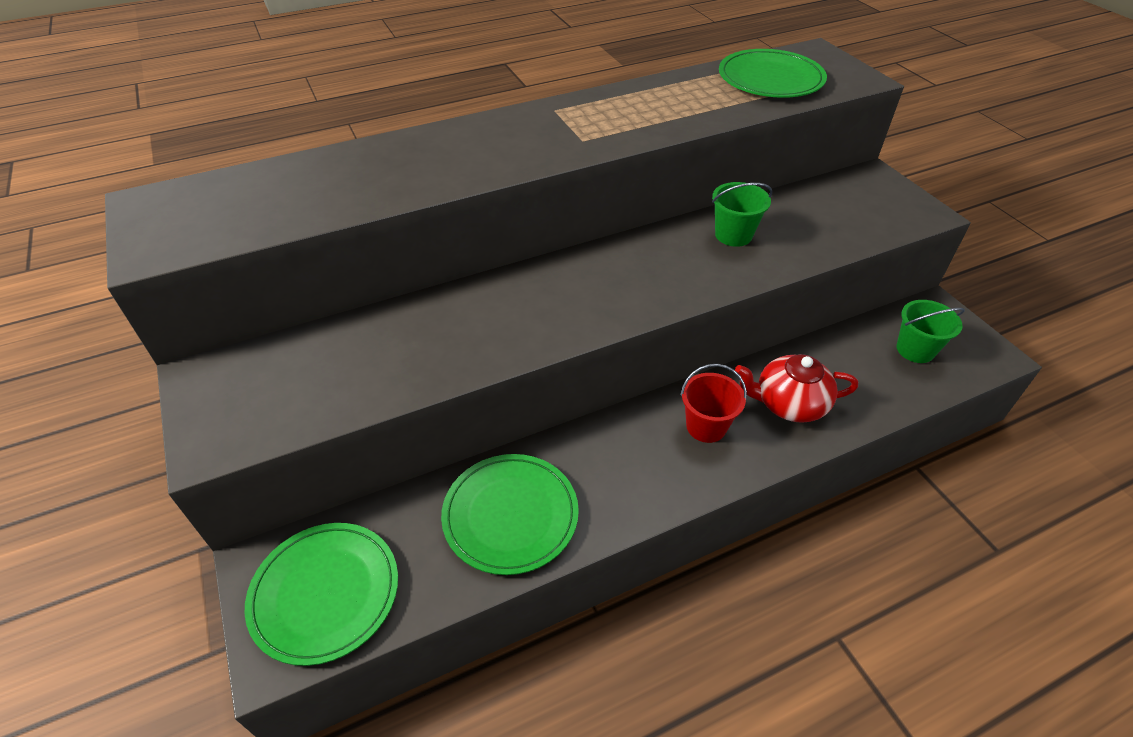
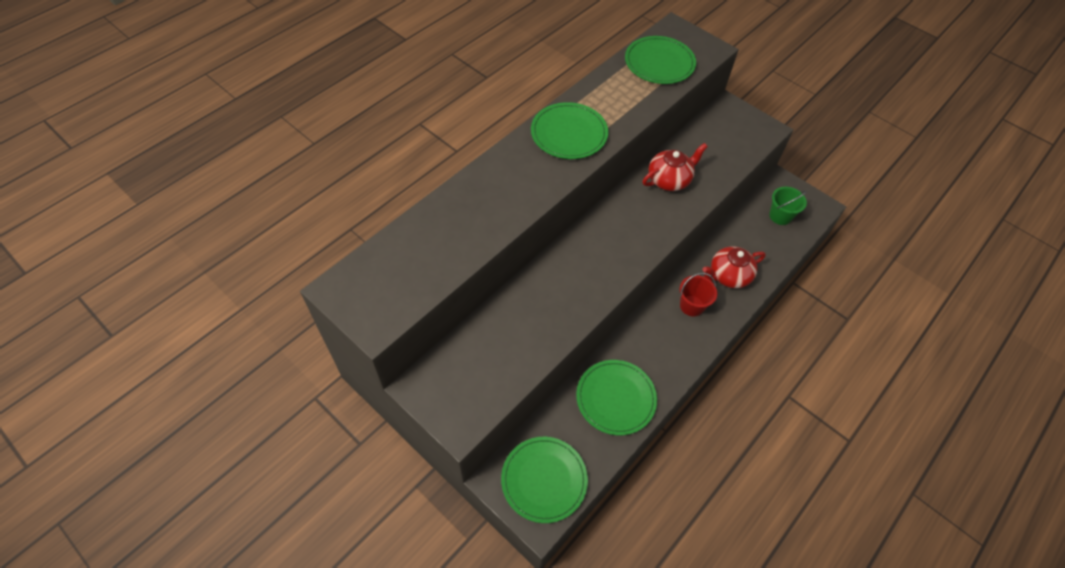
camera: 25 degrees left, 10 degrees up
green bucket [712,182,772,247] -> red teapot [643,143,708,191]
none -> green plate [531,102,608,159]

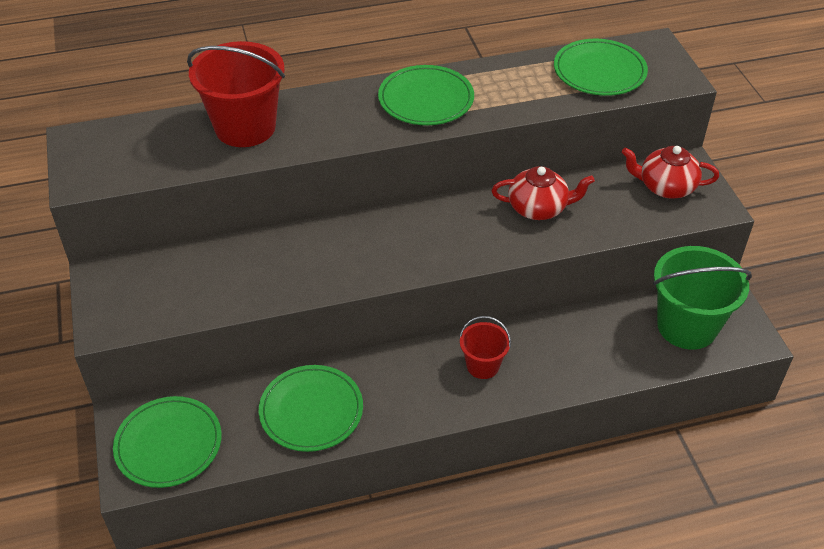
camera: 35 degrees right, 10 degrees down
red teapot [702,246,766,288] -> red teapot moved to [622,146,719,199]
green bucket [769,187,807,225] -> green bucket [653,246,752,350], size x1.86
none -> red bucket [187,41,285,147]

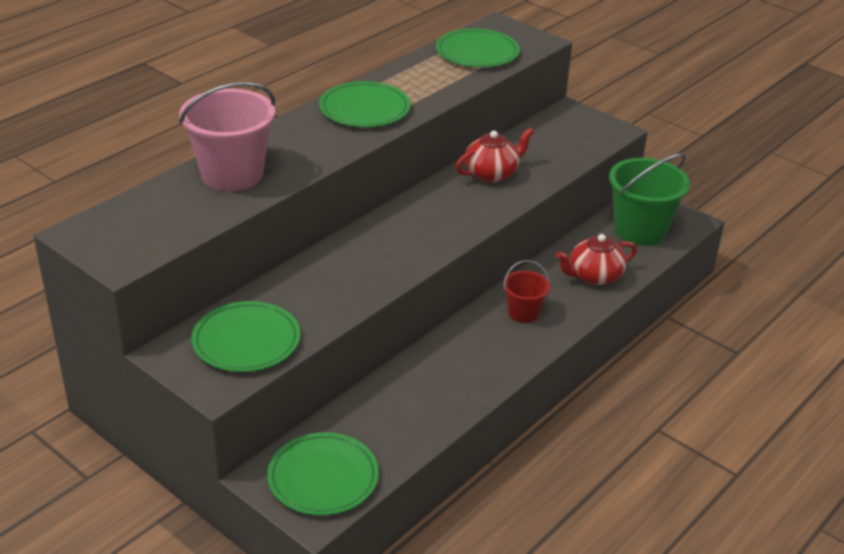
camera: 35 degrees left, 10 degrees down
red bucket [187,41,285,147] -> pink bucket [179,82,275,191]
green plate [259,365,363,452] -> green plate moved to [191,301,300,372]
red teapot [622,146,719,199] -> red teapot moved to [556,234,637,285]

